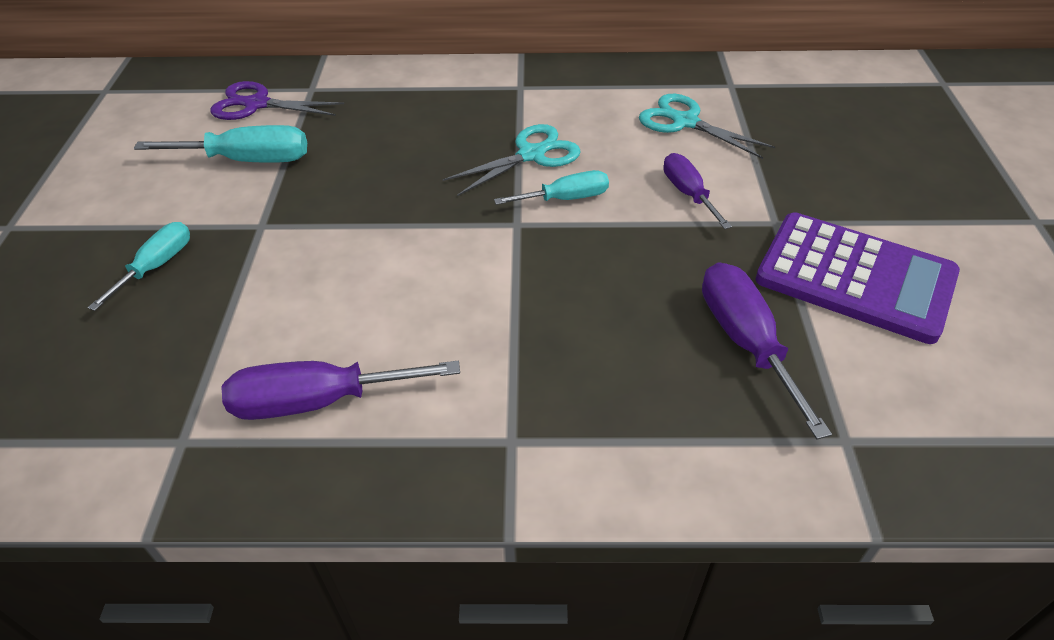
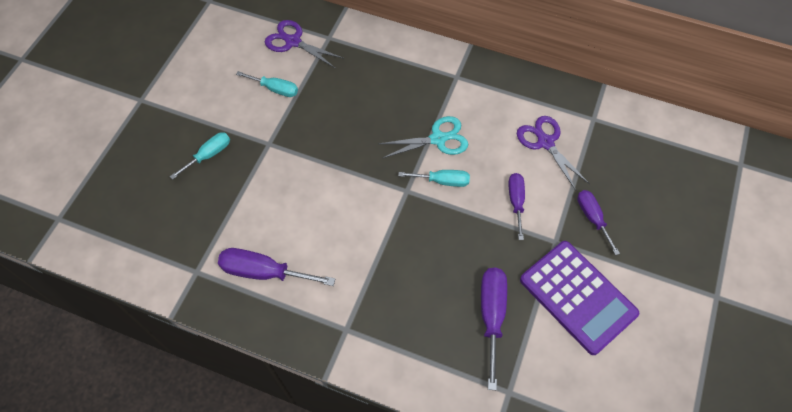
camera: 20 degrees right, 15 degrees up
turquoise screwdriver [134,125,307,163] -> turquoise screwdriver [236,71,298,97], size x0.65
turquoise scissors [639,94,775,159] -> purple scissors [517,116,590,191]
none -> purple screwdriver [577,190,620,255]

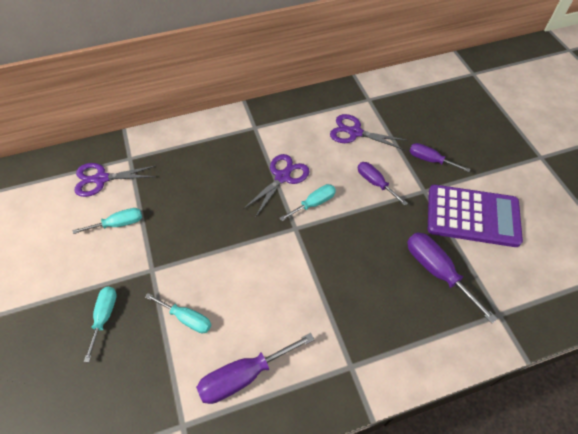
camera: 40 degrees left, 5 degrees down
turquoise scissors [378,116,468,158] -> purple scissors [243,154,310,218]
none -> turquoise screwdriver [145,293,211,333]

